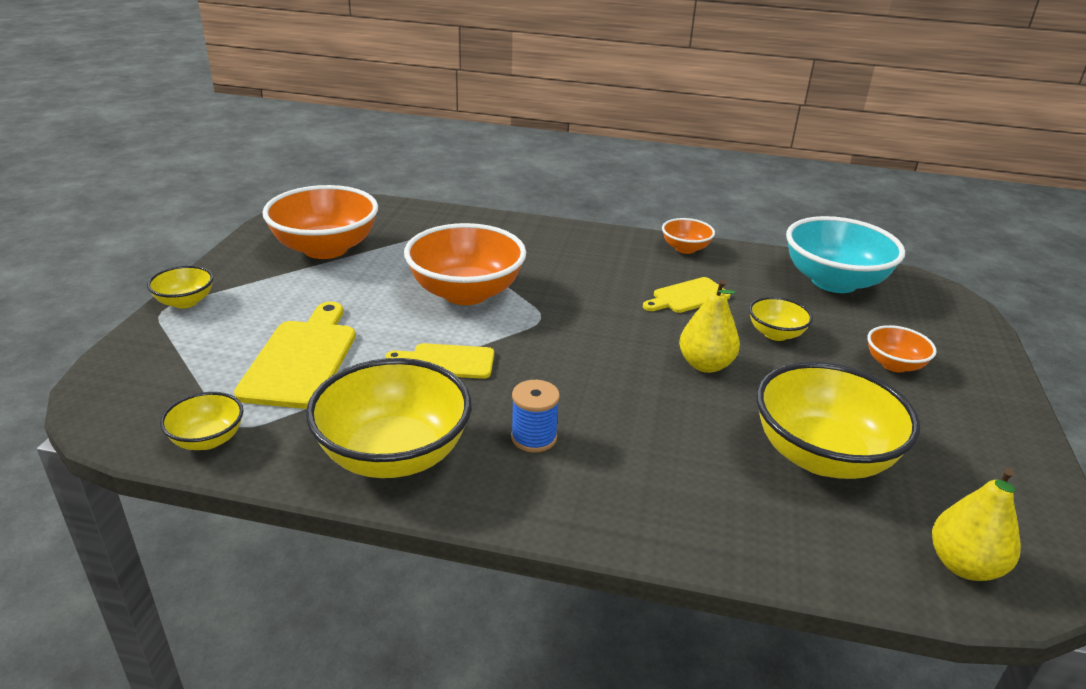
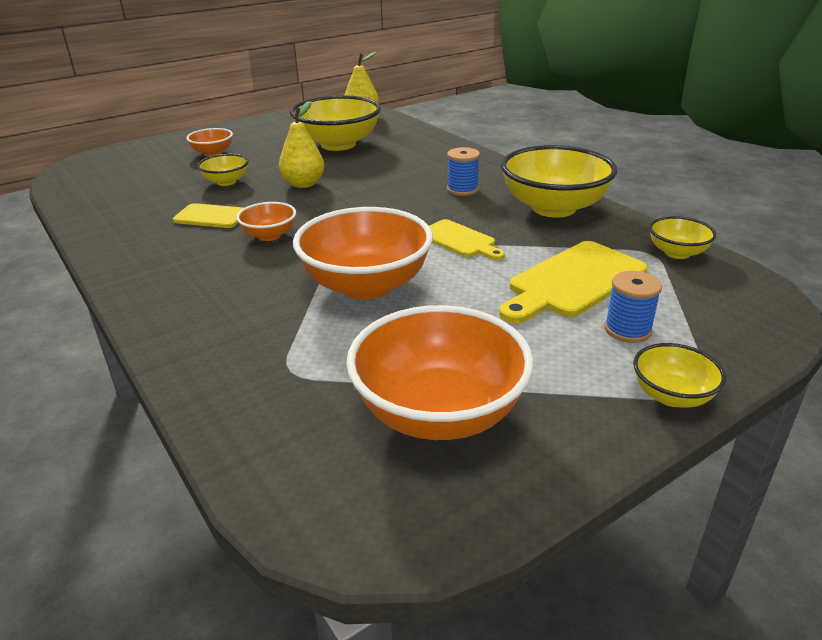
camera: 135 degrees left, 0 degrees up
orange bowl [662,218,715,254] -> orange bowl moved to [236,202,296,241]
turquoise bowl [786,216,905,293] -> none
none -> blue spool [605,271,662,343]

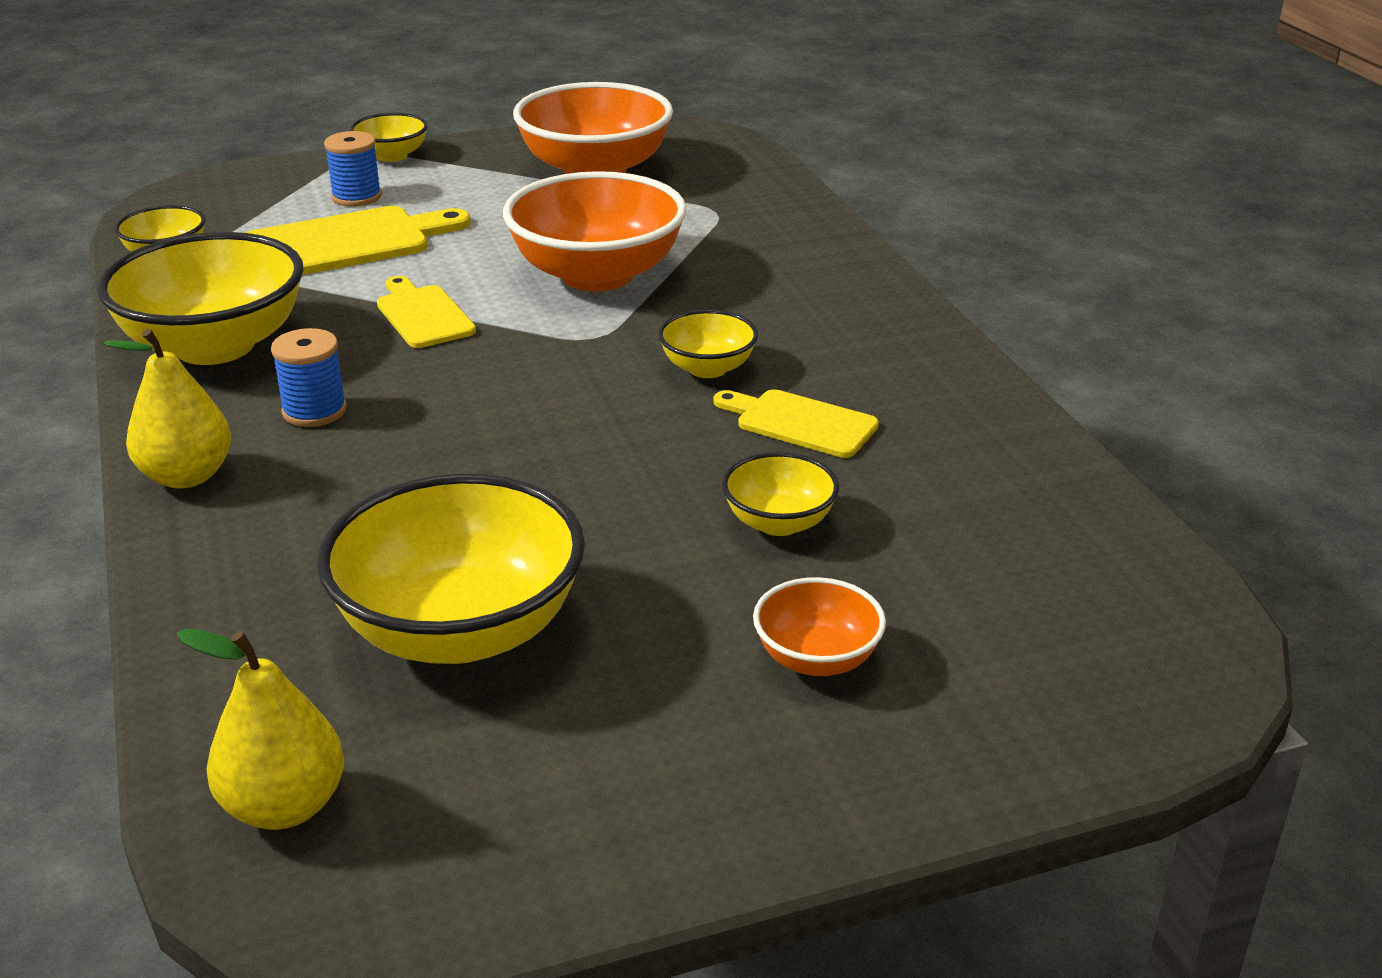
camera: 165 degrees left, 0 degrees up
orange bowl [236,202,296,241] -> yellow bowl [658,309,758,378]
yellow pear [279,101,324,188] -> yellow pear moved to [104,328,231,489]

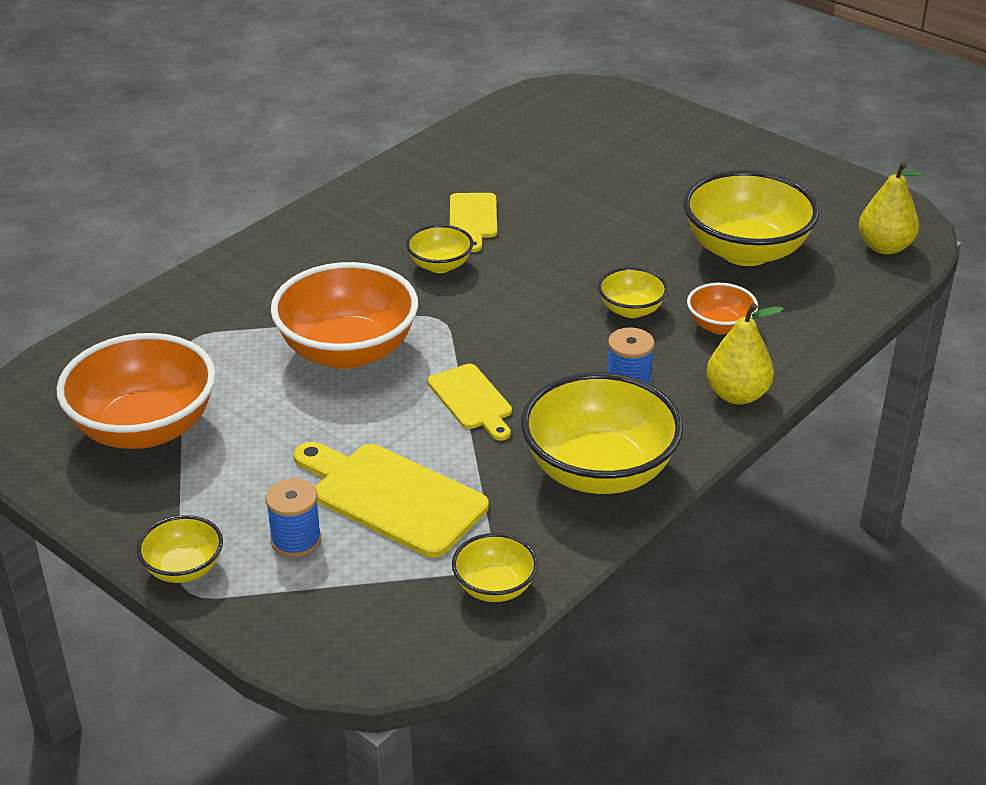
camera: 120 degrees left, 5 degrees up
yellow cutting board [377,276,476,348] -> yellow cutting board turned 60 degrees counterclockwise [428,364,512,441]
yellow bowl [722,452,839,536] -> yellow bowl moved to [598,267,668,318]
orange bowl [753,577,886,676] -> orange bowl moved to [687,283,758,334]

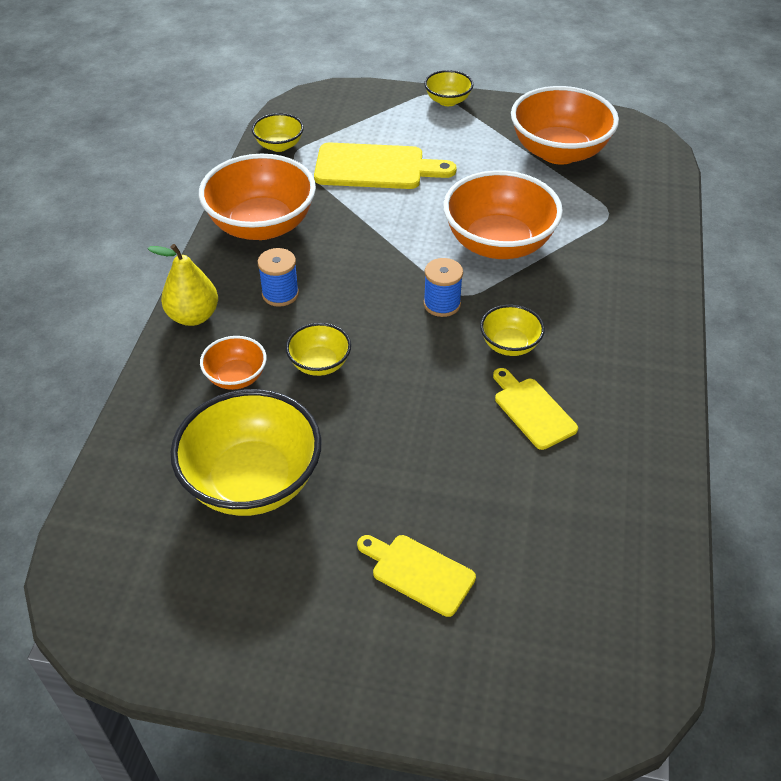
camera: 150 degrees right, 10 degrees up
blue spool [265,478,321,558] -> blue spool moved to [423,258,463,317]
yellow cutting board [428,364,512,441] -> yellow cutting board moved to [357,535,476,617]
yellow bowl [521,372,683,494] -> orange bowl [199,154,316,240]
yellow pear [858,162,923,254] -> none

